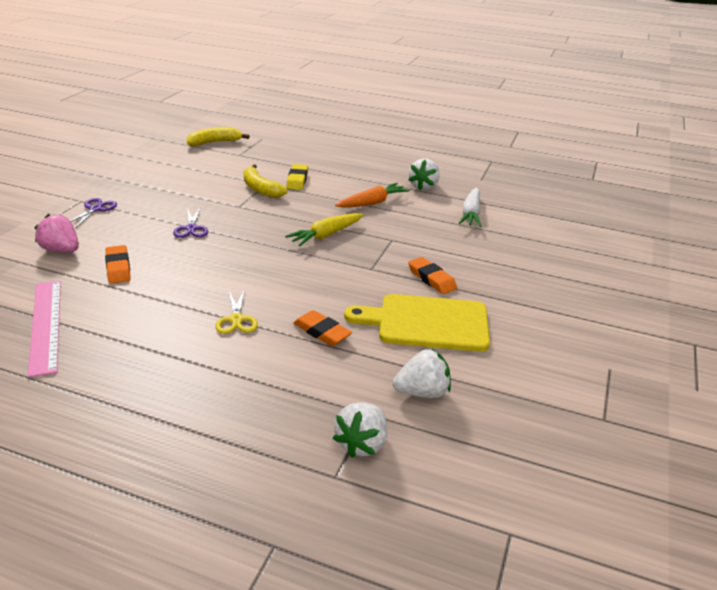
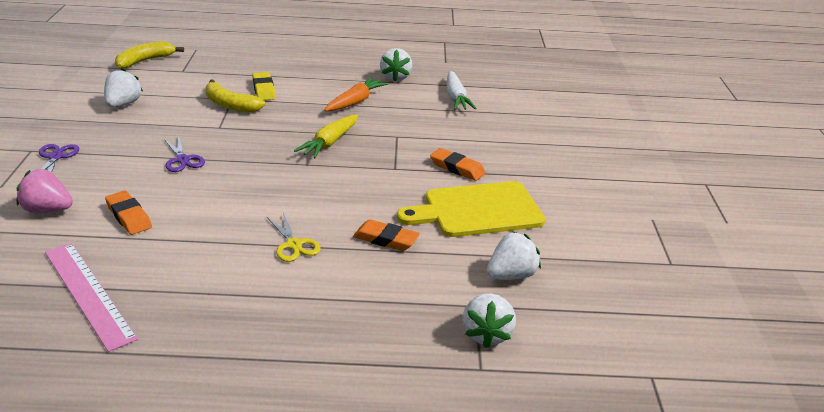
camera: 20 degrees left, 0 degrees up
none -> white strawberry [104,69,143,108]

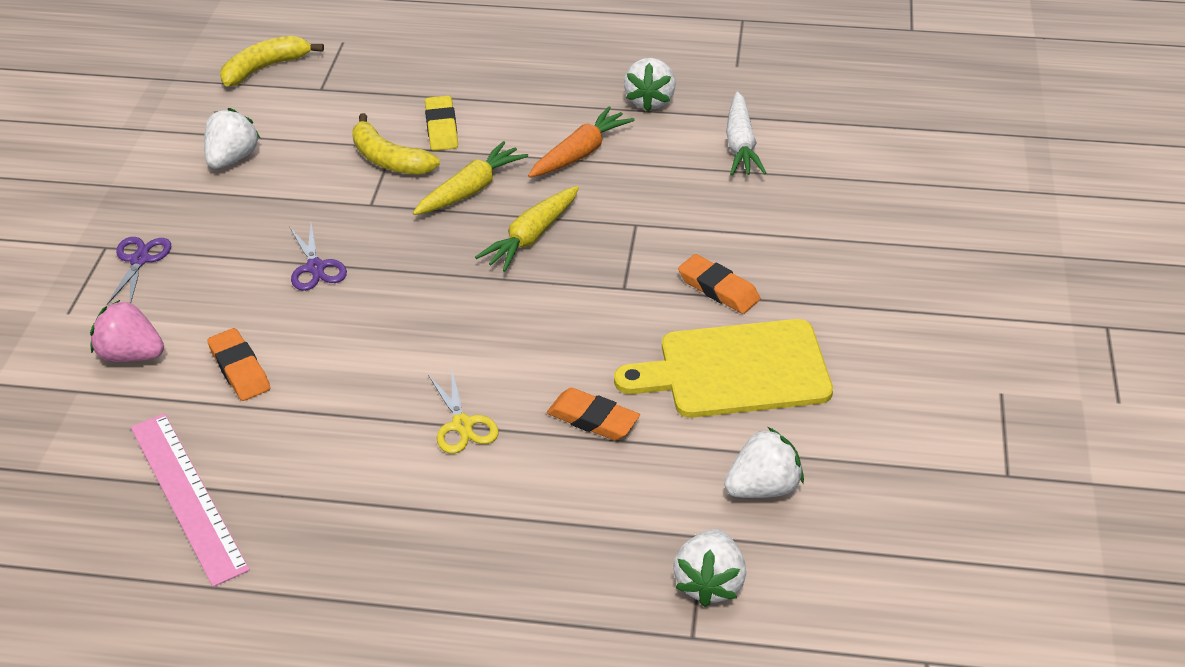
camera: 10 degrees right, 10 degrees up
none -> yellow carrot [413,141,528,215]

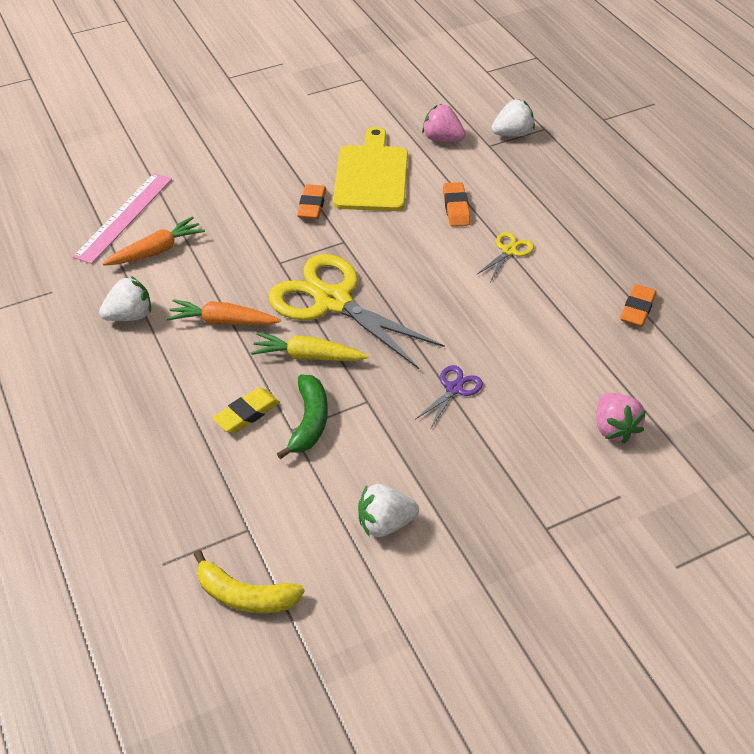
camera: 125 degrees left, 5 degrees up
purple scissors [107,237,171,305] -> none
pink ruler [131,413,250,587] -> pink ruler moved to [73,173,172,264]
orange eraser [207,328,270,401] -> orange eraser moved to [620,284,656,327]
yellow banana [352,113,440,175] -> green banana [277,375,328,459]
yellow carrot [475,186,579,272] -> yellow scissors [268,254,445,369]
yellow cutting board [614,319,833,418] -> yellow cutting board turned 135 degrees counterclockwise [333,127,408,211]
white strawberry [724,427,804,498] -> pink strawberry [422,104,465,142]
white carrot [726,92,766,176] -> orange carrot [102,217,205,266]

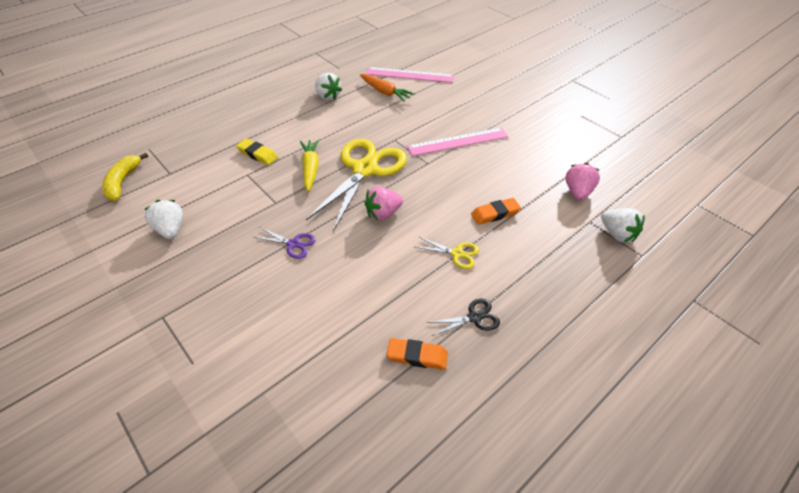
camera: 75 degrees right, 0 degrees up
orange carrot [166,299,281,325] -> none
green banana [277,375,328,459] -> none
orange eraser [297,184,326,219] -> pink ruler [407,128,508,156]
yellow cutting board [333,127,408,211] -> none
pink strawberry [596,393,646,444] -> pink strawberry moved to [364,186,403,221]
none -> black scissors [427,299,500,336]

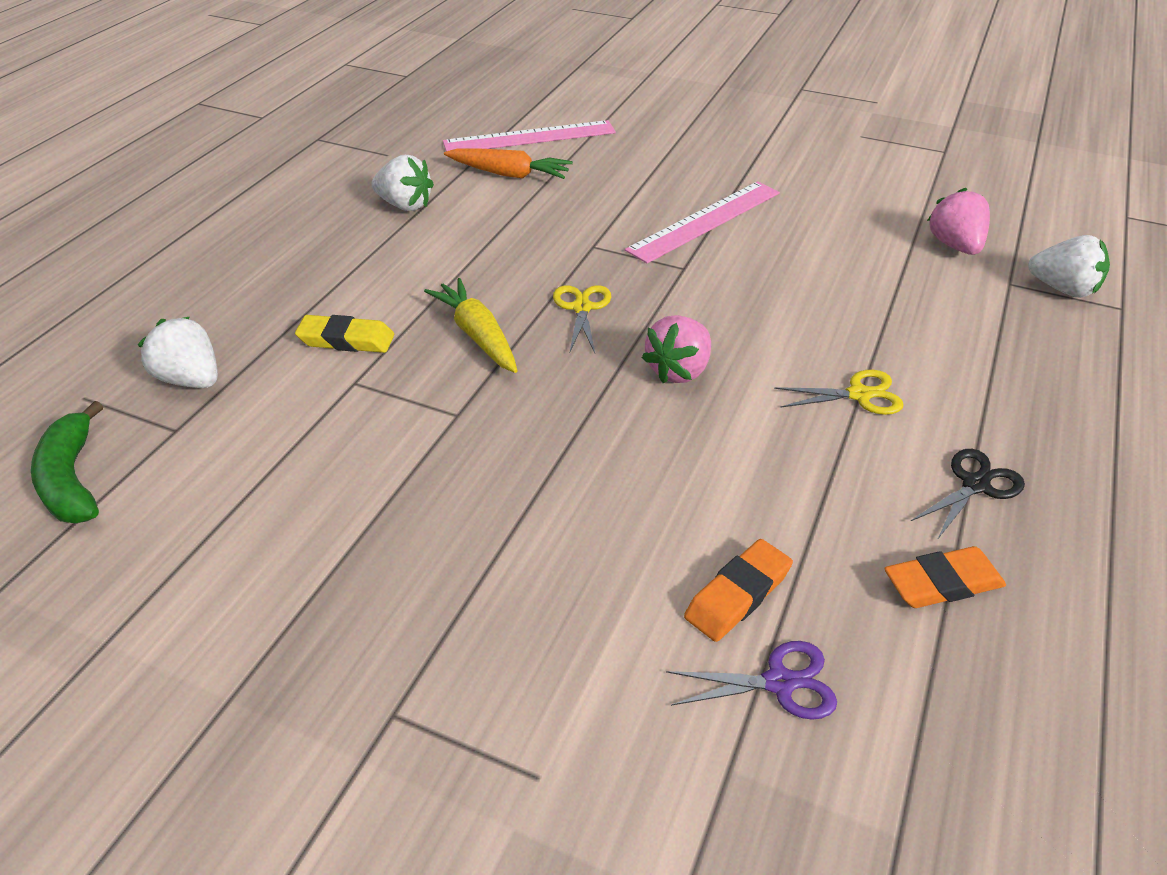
camera: 25 degrees left, 5 degrees down
yellow banana [102,153,148,201] -> green banana [31,401,103,523]
white strawberry [144,200,183,239] -> white strawberry moved to [138,316,218,388]
purple scissors [253,227,316,259] -> purple scissors moved to [666,641,837,720]
yellow scissors [306,139,407,231] -> yellow scissors [553,285,611,353], size x0.42
orange eraser [471,198,521,225] -> orange eraser moved to [684,539,793,642]

